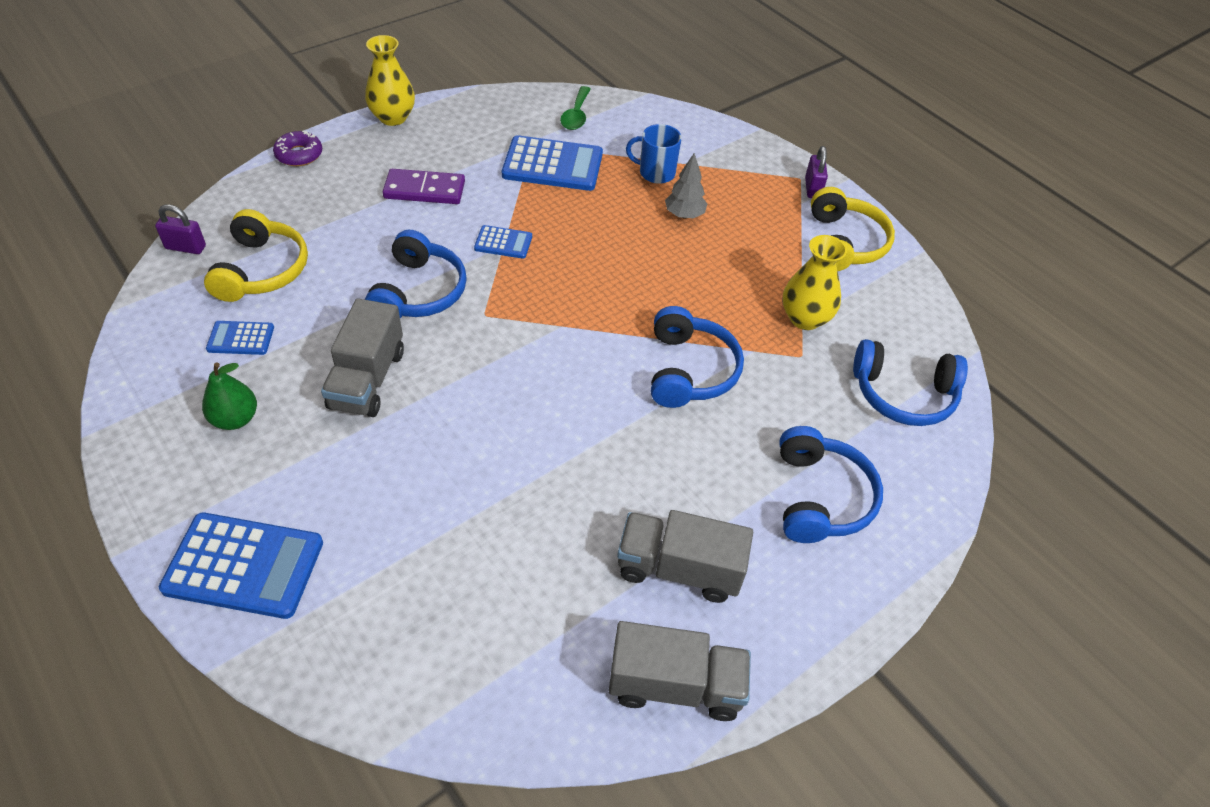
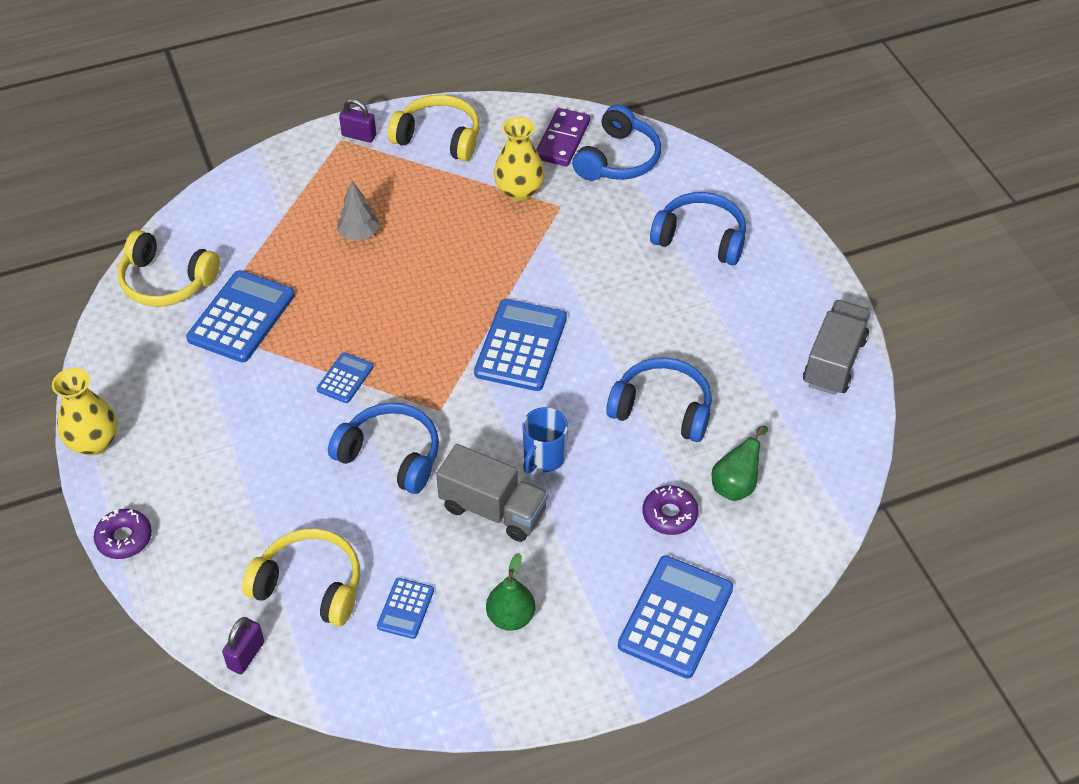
camera: 70 degrees left, 0 degrees up
purple domino [383,169,465,204] -> purple domino moved to [536,108,590,166]
green spoon [560,86,591,130] -> yellow headphones [117,230,220,307]
grey truck [617,510,753,603] -> none
blue mug [626,124,682,184] -> blue mug moved to [522,407,568,473]
blue headphones [651,306,744,408] -> blue headphones moved to [606,357,712,442]
none -> blue calculator [474,299,567,391]
none -> purple donut [642,485,699,535]
none -> green pear [712,426,768,501]

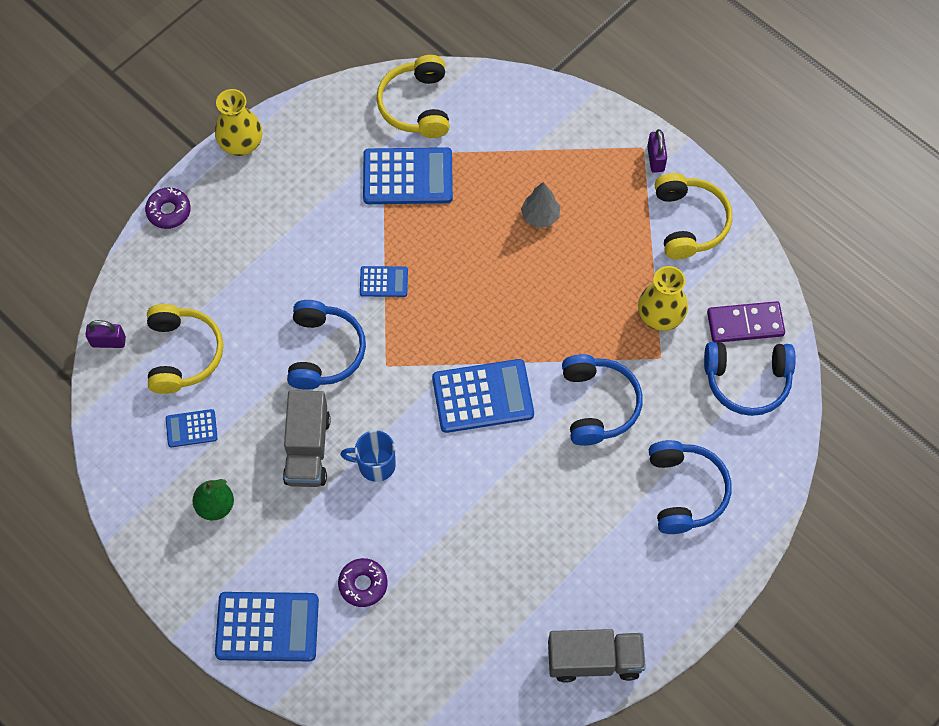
camera: 65 degrees right, 15 degrees up
blue headphones [606,357,712,442] -> blue headphones moved to [562,354,643,446]
green pear [712,426,768,501] -> none

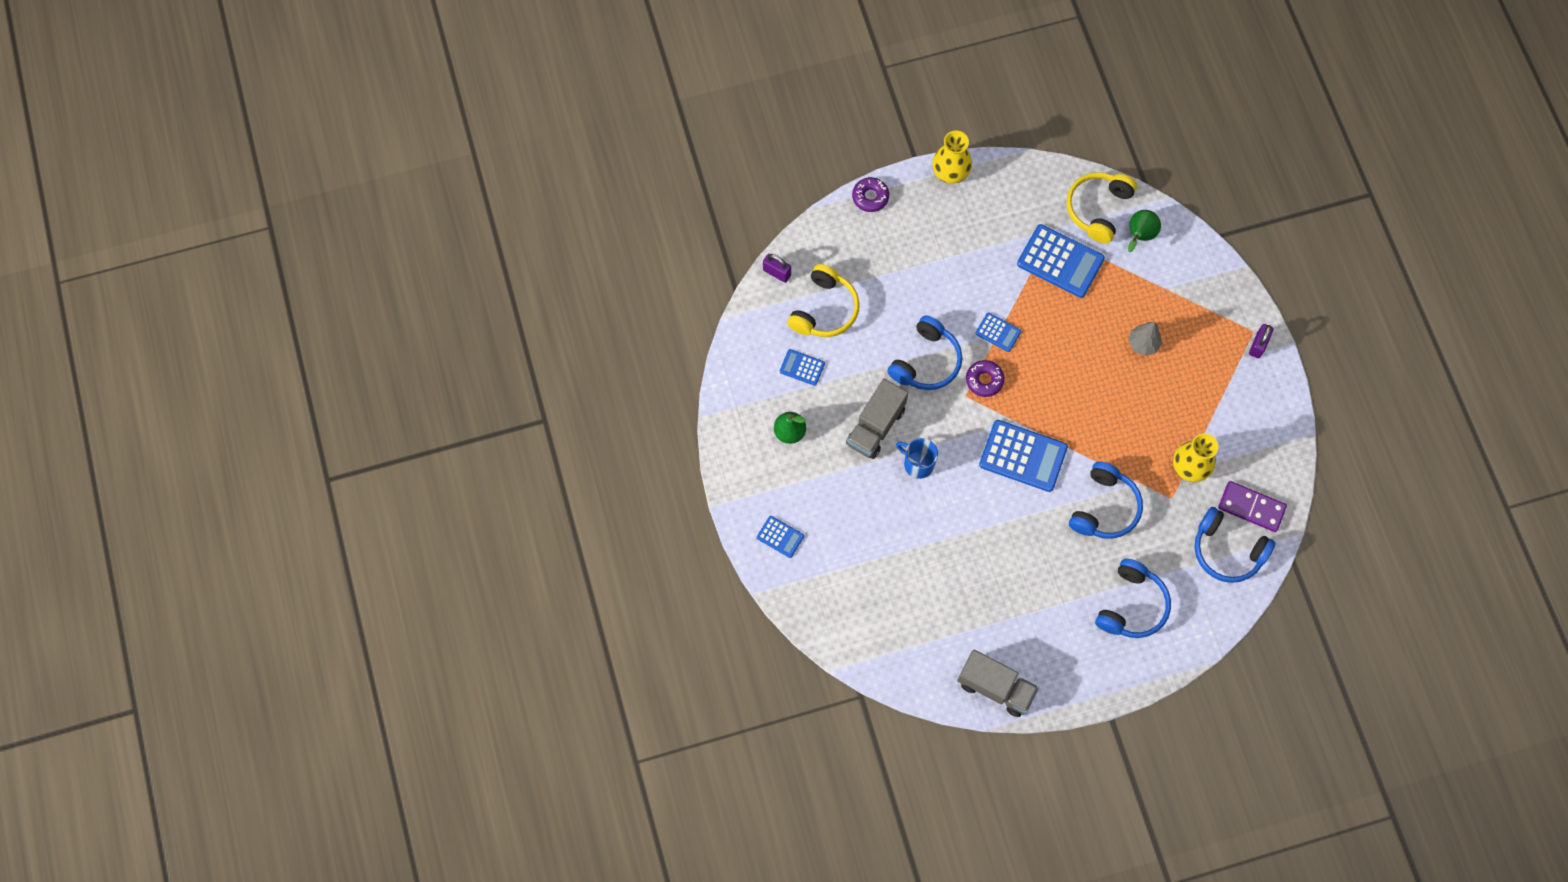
camera: 30 degrees right, 5 degrees up
blue calculator [215,592,319,661] -> blue calculator [757,516,804,558], size x0.52
purple donut [338,558,388,607] -> purple donut moved to [966,360,1005,397]
yellow headphones [655,173,732,259] -> none
none -> green pear [1128,210,1161,252]

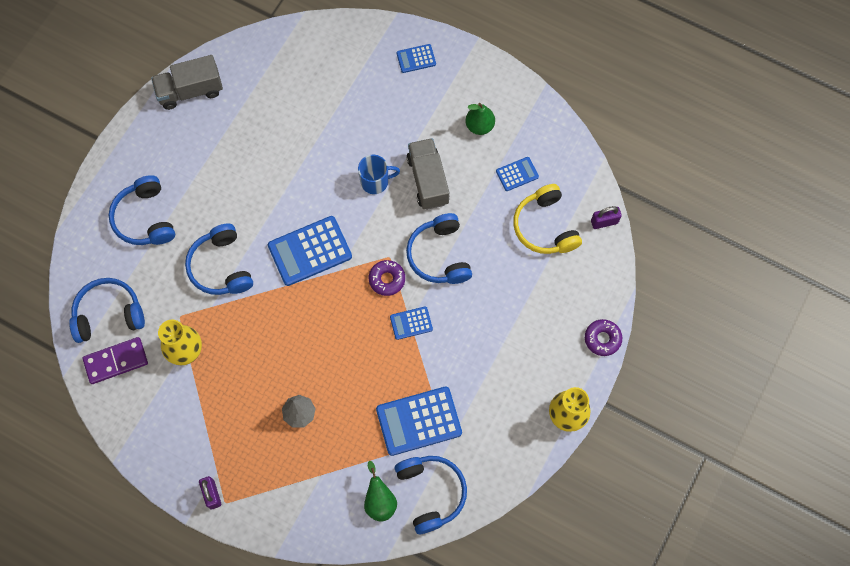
camera: 135 degrees right, 0 degrees up
yellow headphones [1067,172,1137,244] -> blue headphones [395,456,467,534]

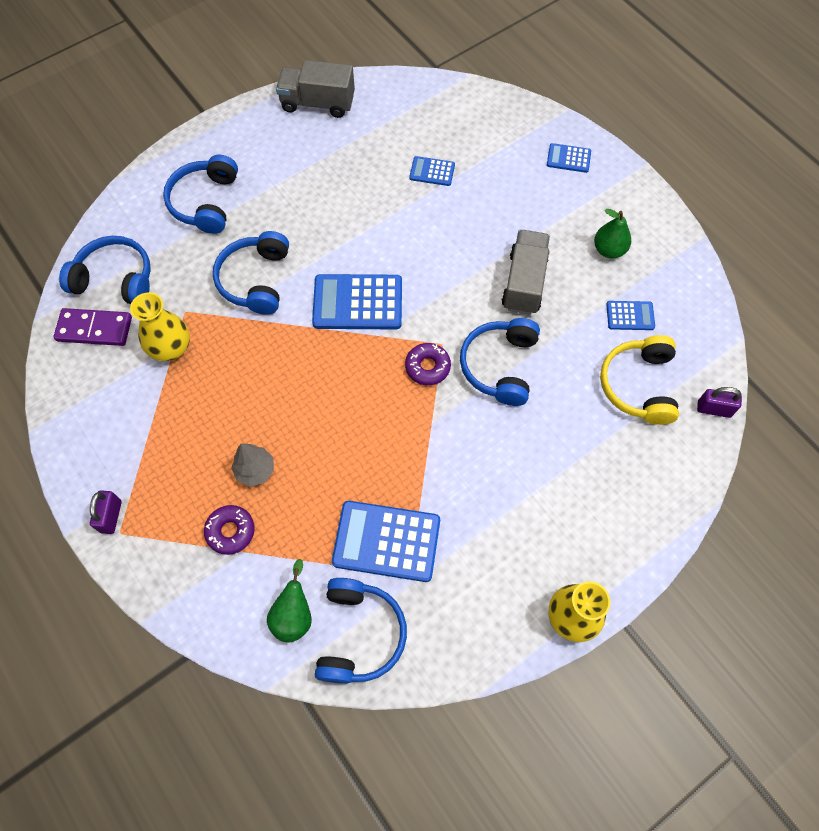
camera: 25 degrees right, 5 degrees down
blue mug [358,155,400,194] -> none
blue calculator [390,306,433,340] -> blue calculator moved to [409,156,455,186]
purple donut [585,319,622,356] -> purple donut moved to [204,505,255,555]

